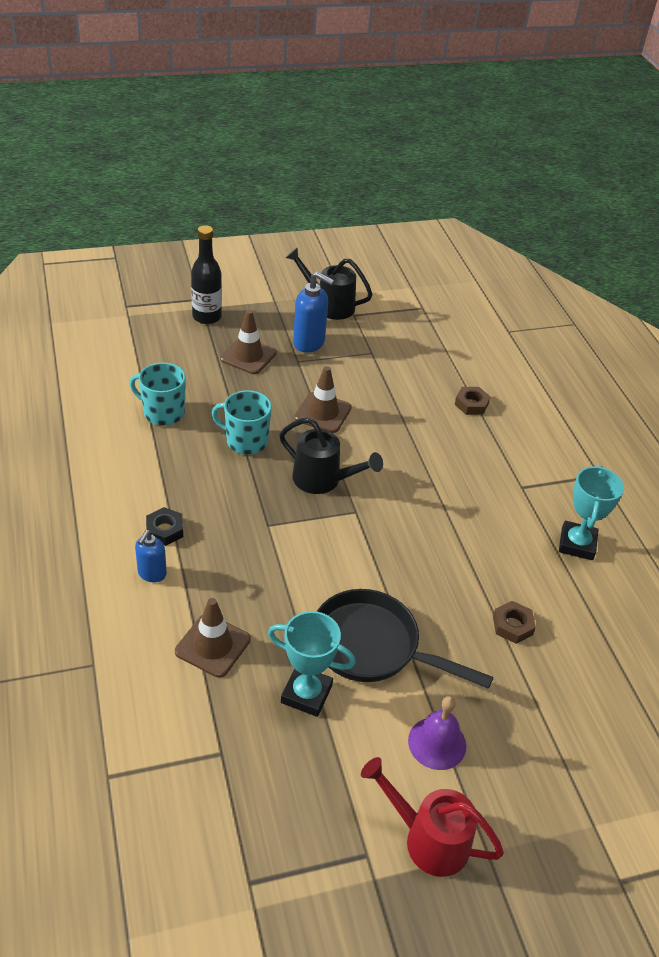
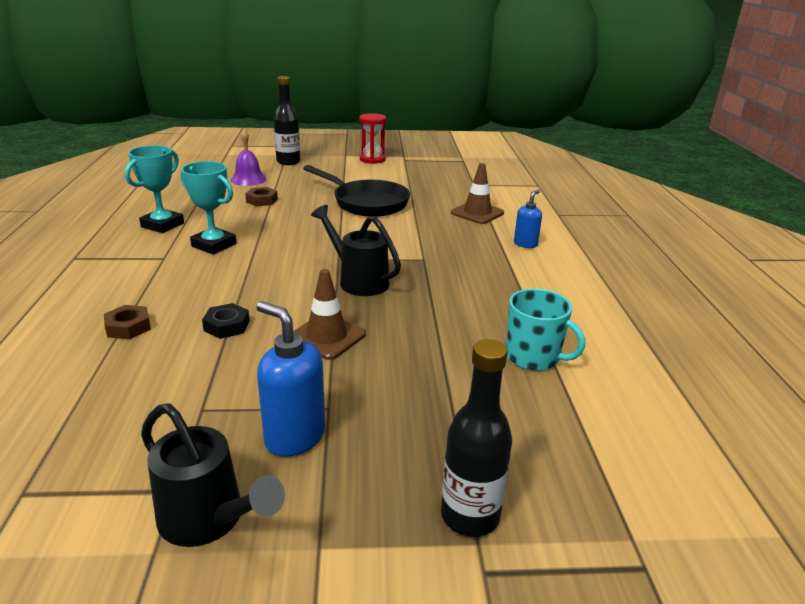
camera: 165 degrees left, 15 degrees down
black nut [146,507,183,546] -> black nut moved to [202,303,250,339]
turquoise mug [212,390,272,455] -> none
brown traffic cone [220,310,277,374] -> none
turquoise trophy [268,611,356,717] -> turquoise trophy moved to [181,161,236,254]
red watering can [361,757,504,877] -> red hourglass [360,113,386,164]
purple bell [408,696,466,770] -> purple bell moved to [231,130,267,186]
none -> black bottle [274,76,300,165]

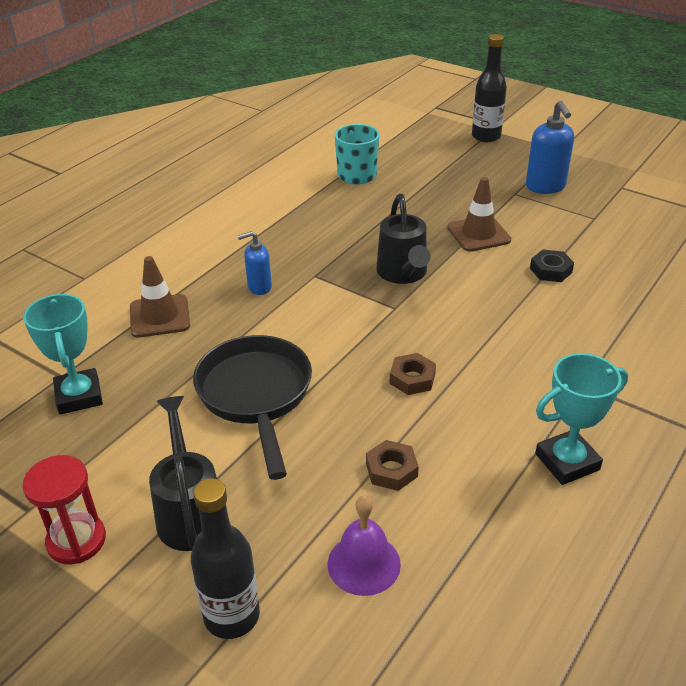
camera: 140 degrees left, 10 degrees up
brown nut [104,305,151,339] -> brown nut moved to [390,353,436,395]
black watering can [141,403,285,547] -> black watering can moved to [149,396,217,551]
turquoise trophy [181,161,236,254] -> turquoise trophy moved to [23,294,103,415]
blue soap dispenser [514,190,542,248] -> blue soap dispenser moved to [237,231,272,295]

